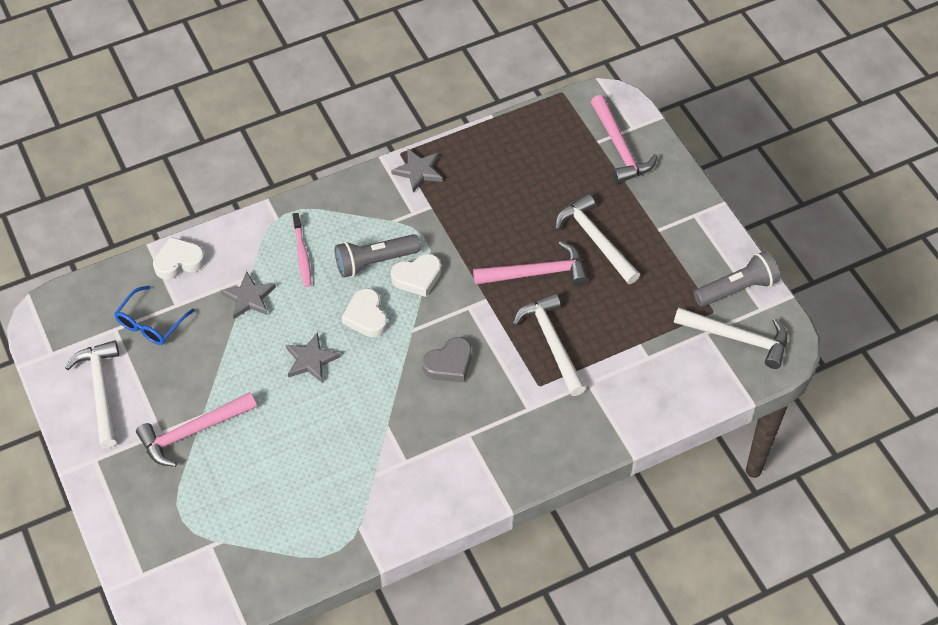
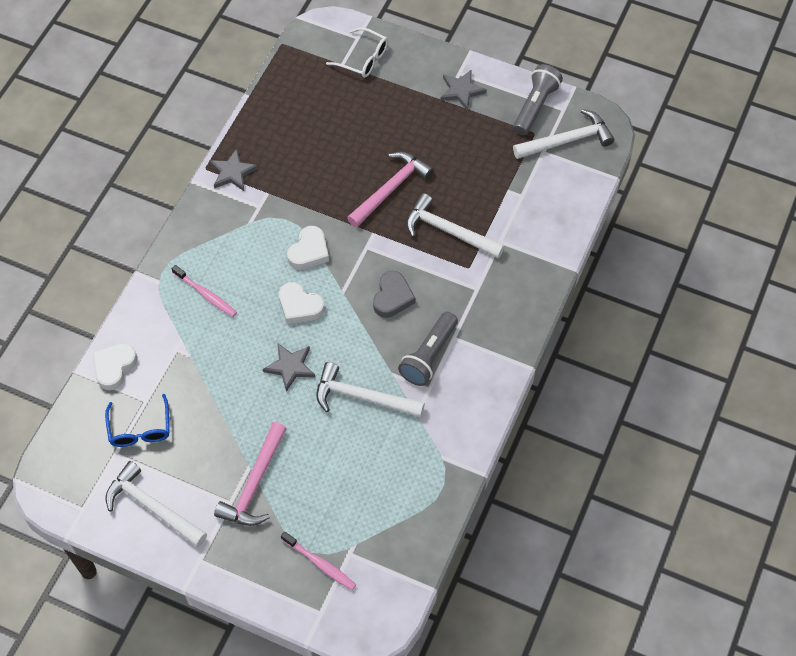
camera: 40 degrees left, 5 degrees up
grey star [221,271,276,319] -> grey star moved to [440,70,487,111]
grey flashlight [335,234,420,278] -> grey flashlight moved to [398,312,458,386]
white hammer [555,194,640,284] -> white hammer moved to [316,362,425,418]
pink hammer [591,95,658,183] -> white glasses [326,27,388,78]
none -> pink toothbrush [281,532,356,590]

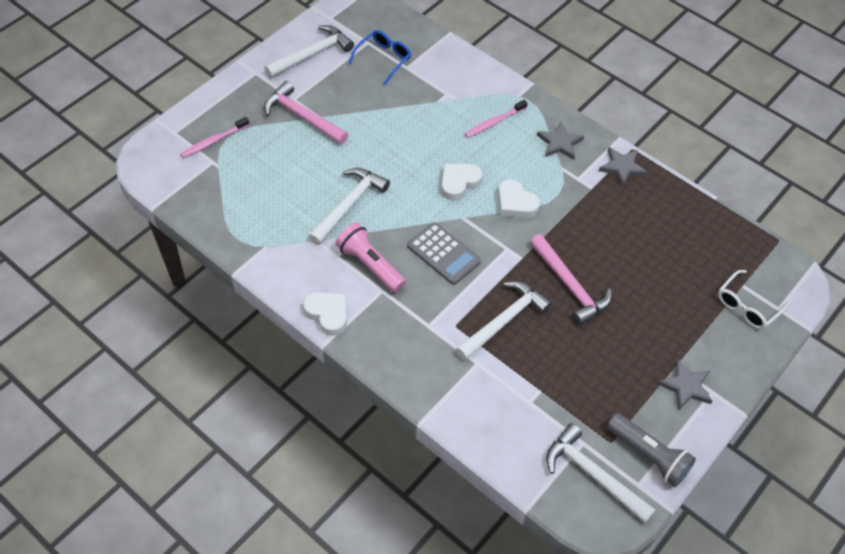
camera: 105 degrees right, 5 degrees down
white heart [93,343,137,390] -> white heart moved to [303,292,347,336]
blue glasses [105,394,169,447] -> blue glasses turned 120 degrees clockwise [349,30,411,84]
grey star [263,343,315,392] -> grey star moved to [537,121,584,160]
grey heart [373,271,415,318] -> grey calculator [407,222,481,285]
grey flashlight [398,312,458,386] -> pink flashlight [336,223,406,293]
white hammer [513,109,614,159] -> white hammer turned 135 degrees clockwise [546,423,656,523]

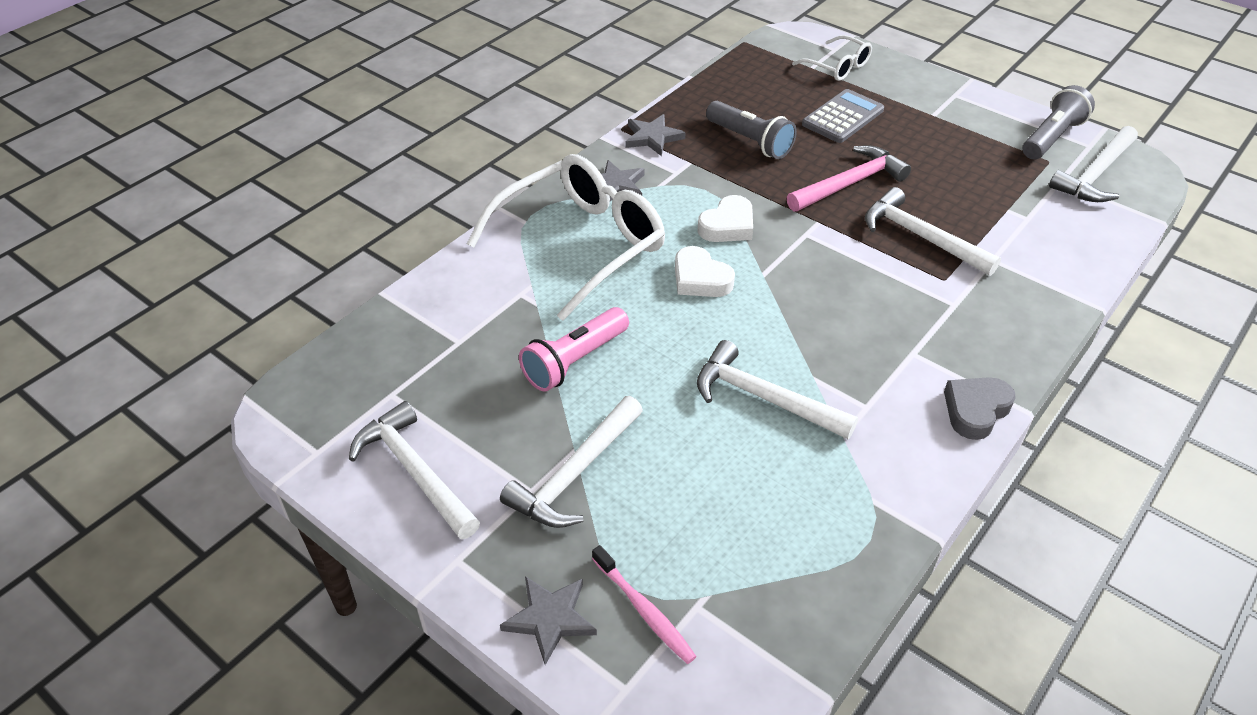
camera: 90 degrees left, 10 degrees down
pink hammer [264,81,348,144] -> white hammer [500,396,643,528]
white heart [303,292,347,336] -> grey heart [944,377,1016,440]
pink flashlight [336,223,406,293] -> pink flashlight moved to [519,307,629,392]
blue glasses [349,30,411,84] -> none
grey calculator [407,222,481,285] -> grey calculator moved to [802,89,884,143]
pink toothbrush [465,100,528,138] -> white glasses [467,154,665,321]
grey star [658,359,712,410] -> grey star moved to [500,576,597,665]
none -> grey flashlight [706,101,797,159]

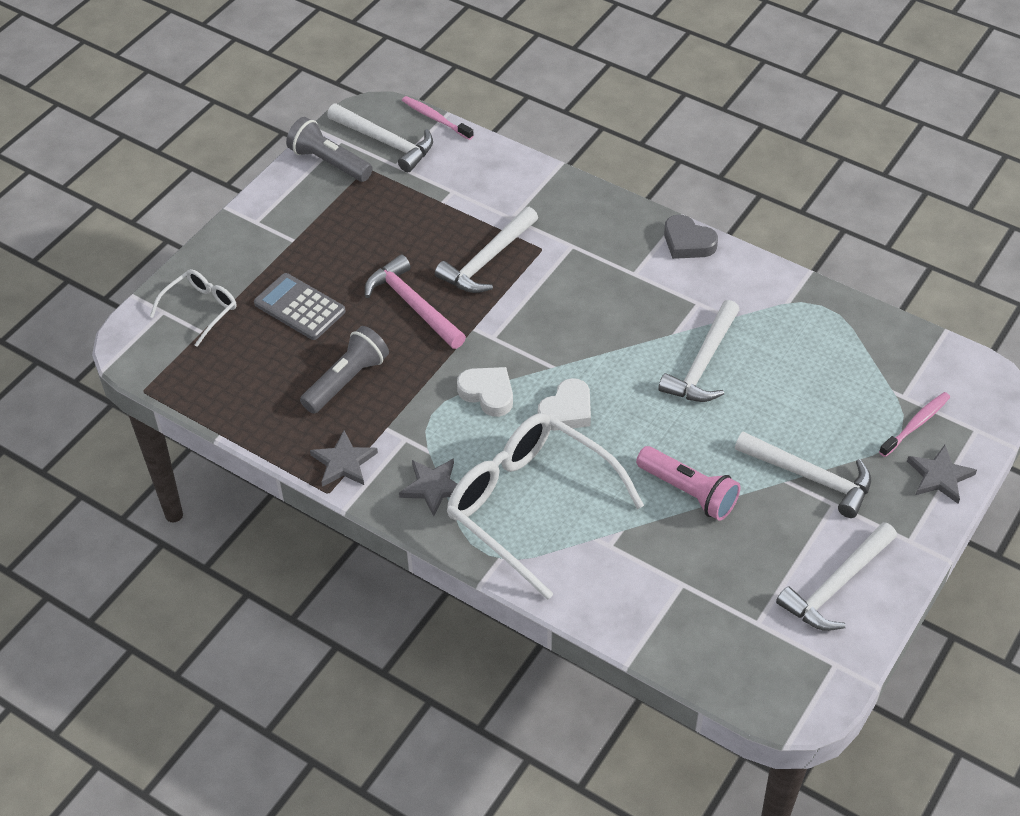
camera: 95 degrees left, 5 degrees up
none -> pink toothbrush [402,96,474,140]

